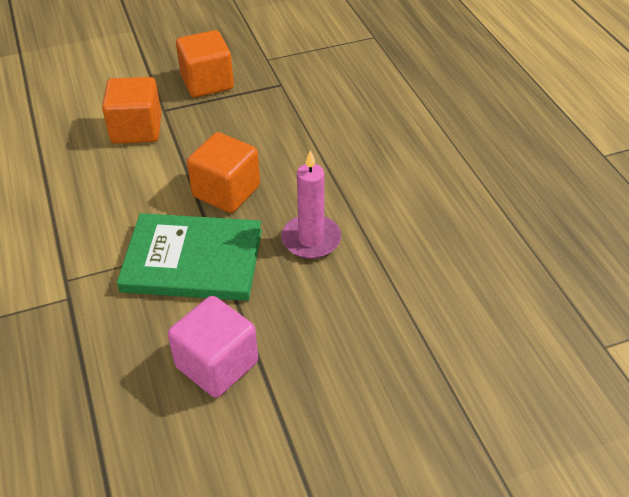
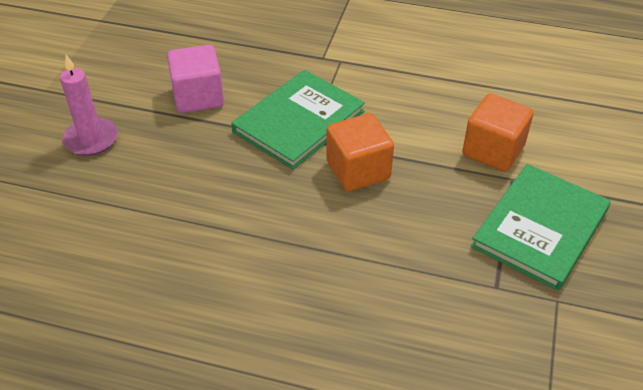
camera: 125 degrees right, 0 degrees up
orange cube [176,30,234,97] -> green book [471,164,611,291]
pink candle [281,150,341,259] -> pink candle moved to [60,55,118,156]

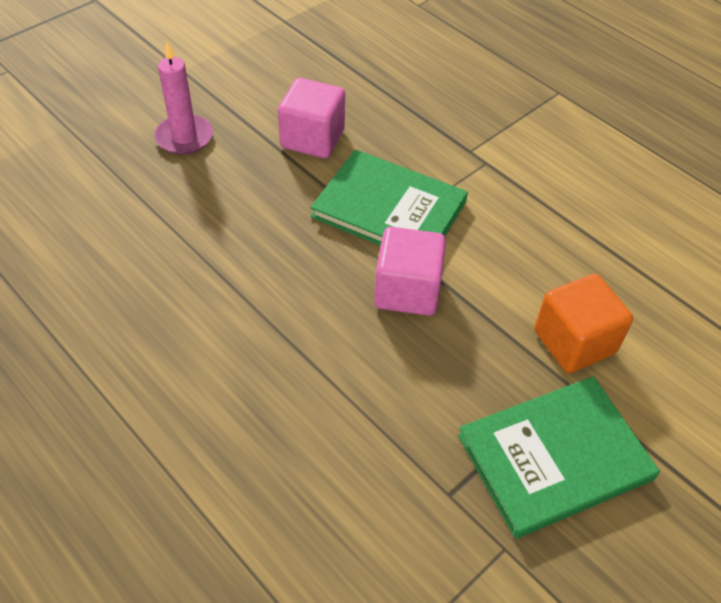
camera: 30 degrees right, 5 degrees up
green book [231,70,365,170] -> green book turned 45 degrees clockwise [310,150,468,246]
orange cube [326,113,394,192] -> pink cube [374,227,446,316]

